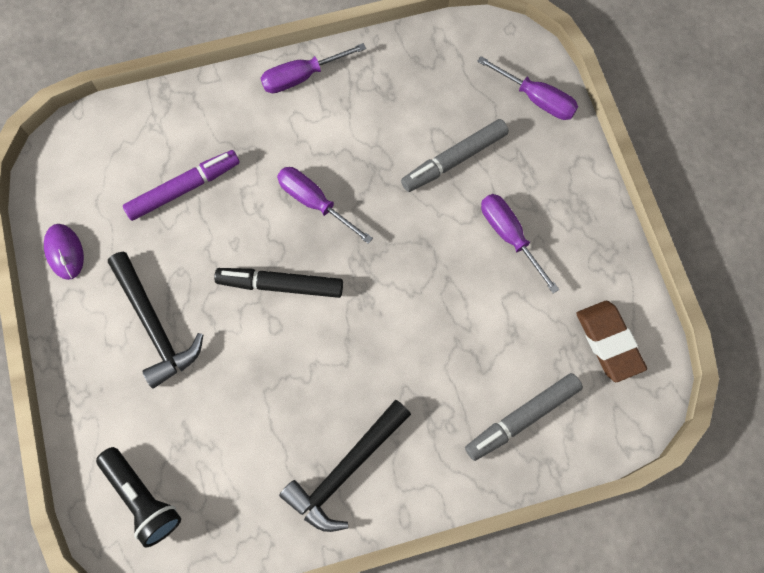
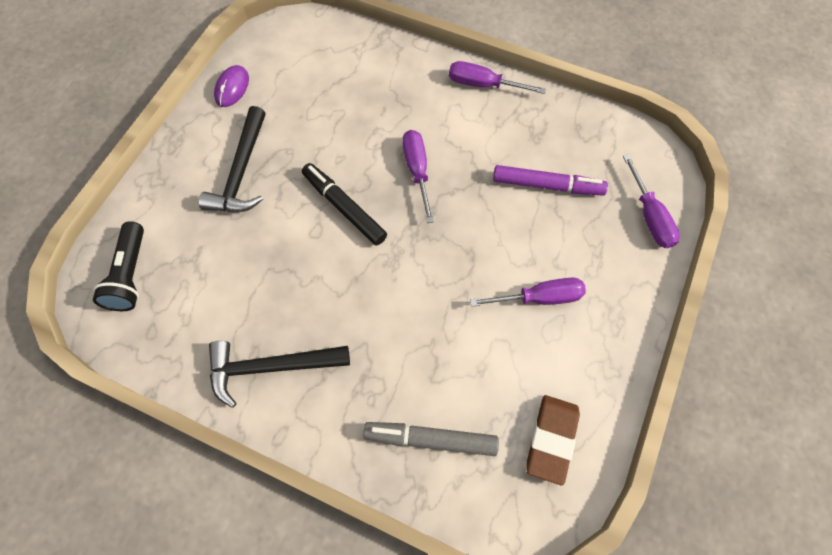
camera: 40 degrees right, 5 degrees down
purple marker [123,150,240,221] -> purple marker moved to [493,165,608,196]
grey marker [401,119,509,192] -> none
purple screwdriver [481,194,559,294] -> purple screwdriver turned 75 degrees clockwise [470,278,586,307]

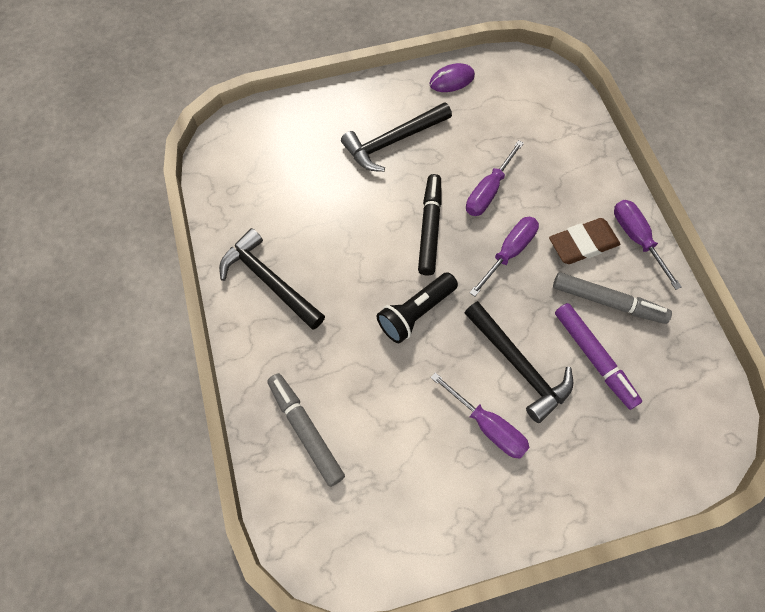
camera: 50 degrees right, 0 degrees up
black flashlight [93,221,144,311] -> black flashlight moved to [377,272,458,343]
brown eraser [526,395,580,485] -> brown eraser moved to [549,218,620,264]
purple screwdriver [623,155,680,248] -> purple screwdriver moved to [466,140,524,216]
none -> black hammer [464,301,573,423]
none -> grey marker [553,272,672,324]

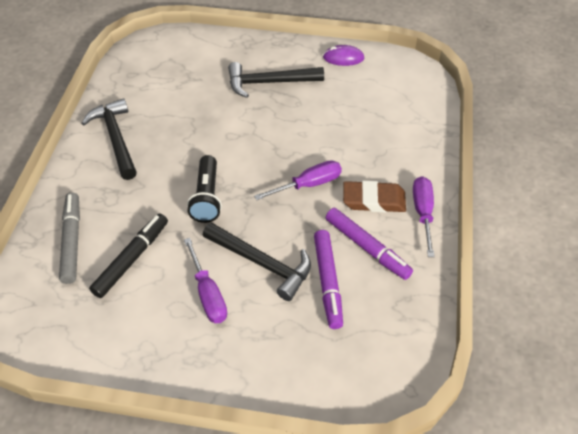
camera: 25 degrees right, 15 degrees down
black flashlight [377,272,458,343] -> black flashlight turned 75 degrees counterclockwise [187,155,222,223]
black marker [418,174,442,275] -> black marker moved to [89,214,168,298]
black hammer [464,301,573,423] -> black hammer turned 45 degrees counterclockwise [203,222,311,301]
purple screwdriver [466,140,524,216] -> none
grey marker [553,272,672,324] -> purple marker [325,208,413,280]

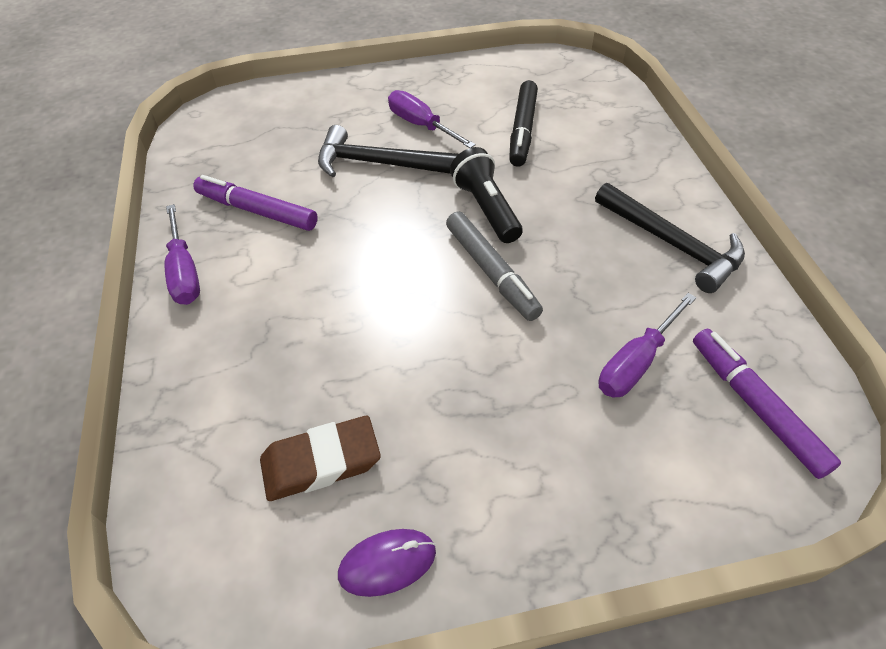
camera: 160 degrees right, 0 degrees up
grey marker [59,193,80,284] -> grey marker moved to [446,211,543,321]
black hammer [228,62,324,98] -> none
purple screwdriver [254,160,342,200] -> purple screwdriver moved to [598,293,696,397]
purple marker [314,230,343,329] -> purple marker moved to [693,329,841,479]
brown eraser [343,181,406,212] -> brown eraser moved to [260,416,381,501]

